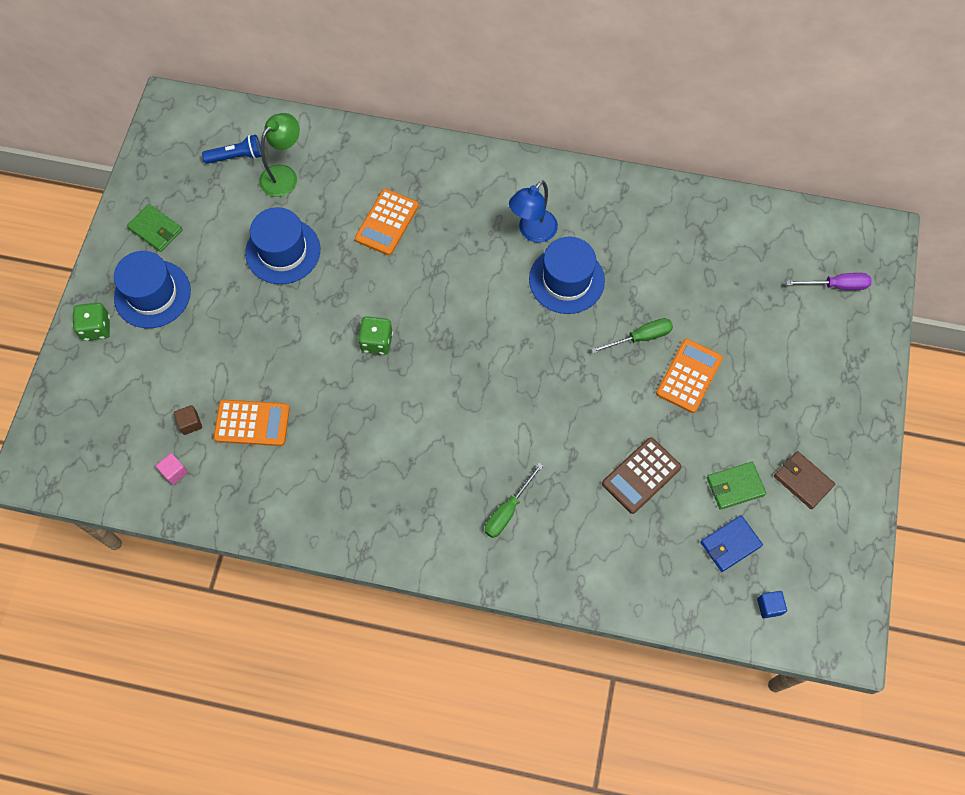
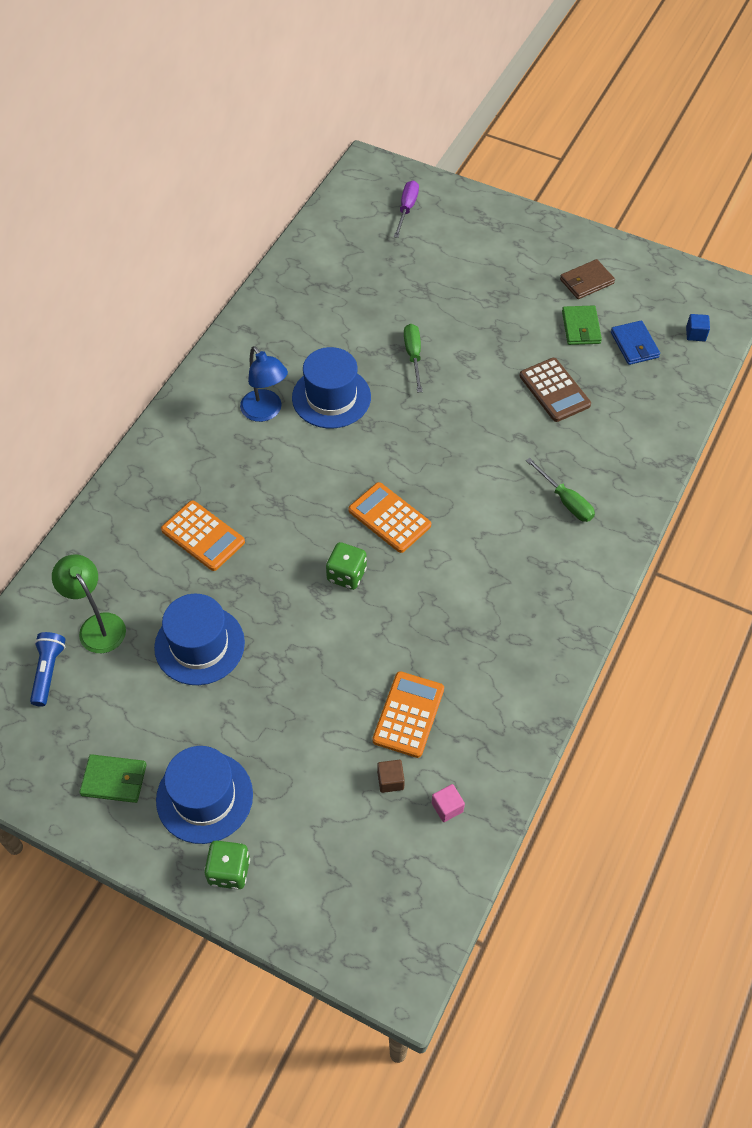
camera: 75 degrees left, 10 degrees down
green wallet [127,204,183,252] -> green wallet turned 45 degrees clockwise [79,754,147,803]
orange calculator [656,339,723,413] -> orange calculator moved to [348,482,431,553]

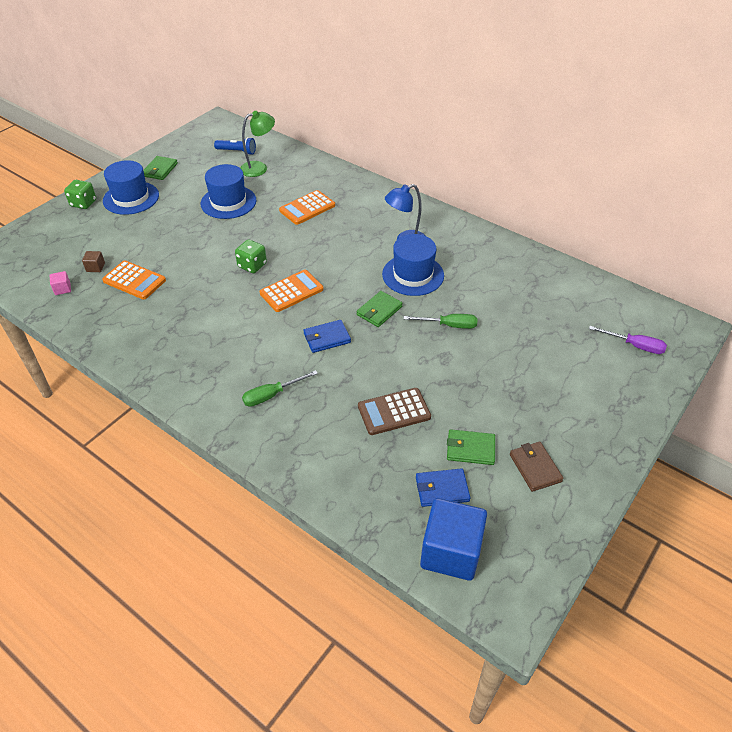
camera: 100 degrees right, 10 degrees down
blue cube [686,314,710,341] -> blue cube [420,498,487,581], size x2.46
none -> blue wallet [303,320,351,353]
none -> green wallet [357,291,403,327]

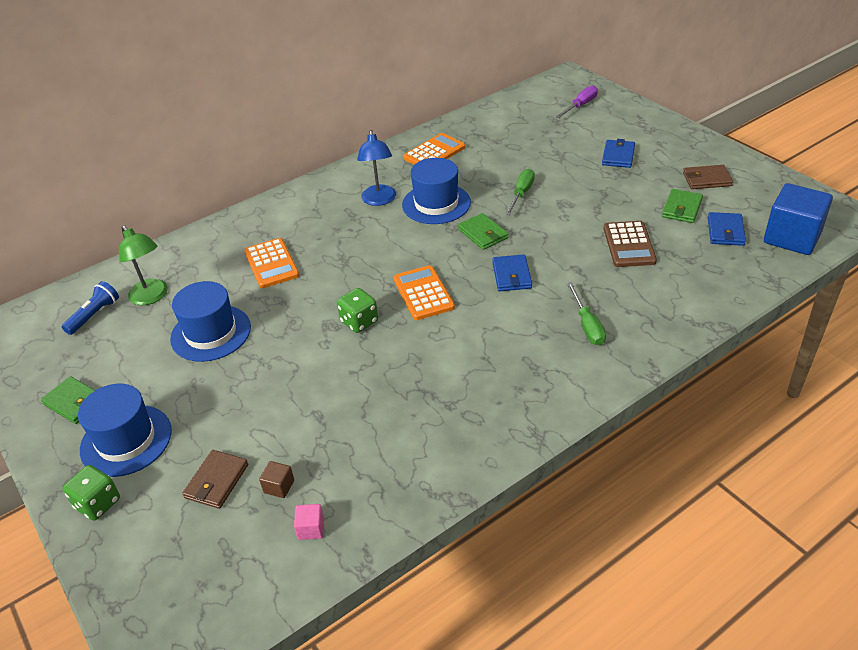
camera: 70 degrees left, 5 degrees down
orange calculator [102,260,166,299] -> orange calculator moved to [403,133,465,165]
green lamp [240,111,275,177] -> green lamp turned 150 degrees clockwise [119,225,168,305]
none -> brown wallet [182,450,248,509]
none -> blue wallet [602,139,635,168]

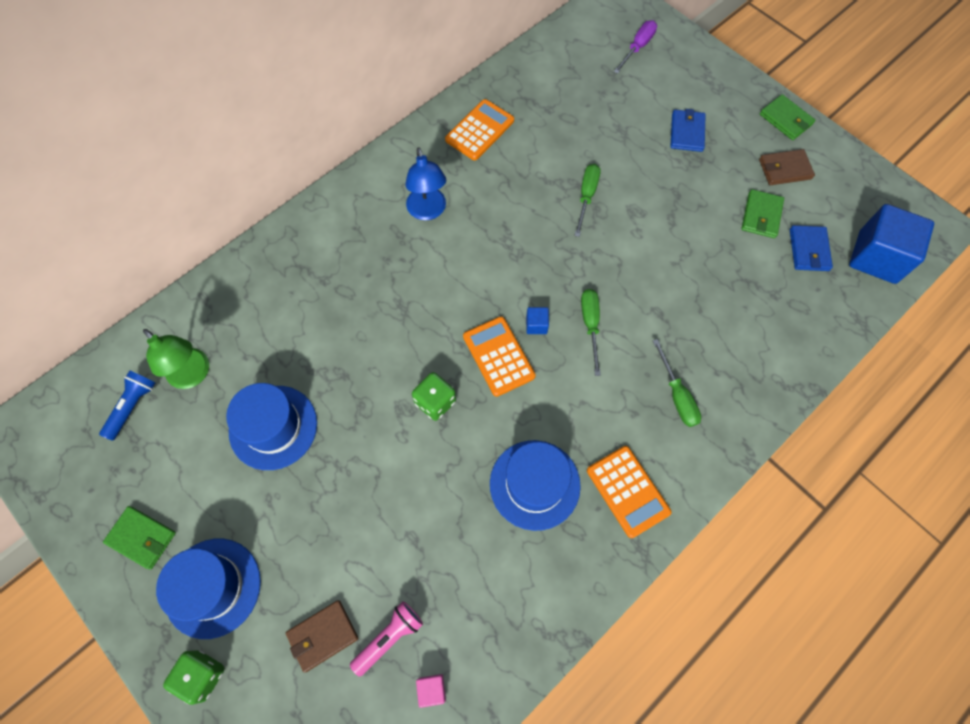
camera: 10 degrees left, 25 degrees up
brown wallet [182,450,248,509] -> brown wallet turned 45 degrees clockwise [286,600,359,673]
orange calculator [244,238,300,288] -> orange calculator moved to [587,446,671,538]
brown cube [259,461,294,498] -> pink flashlight [350,602,423,677]
blue hat [402,158,471,224] -> blue hat moved to [490,440,581,531]
green wallet [458,213,508,250] -> green wallet moved to [760,94,815,140]
blue wallet [492,254,532,291] -> green screwdriver [581,289,601,376]
brown calculator [604,221,657,267] -> none
none -> blue cube [526,307,549,334]

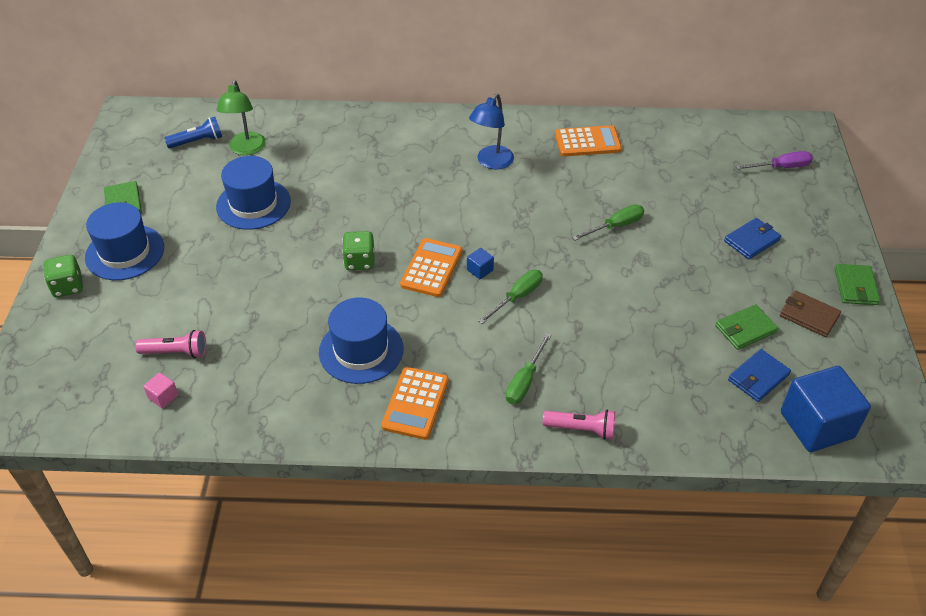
camera: 45 degrees right, 20 degrees down
brown wallet [286,600,359,673] -> none
none -> pink flashlight [543,409,615,440]

